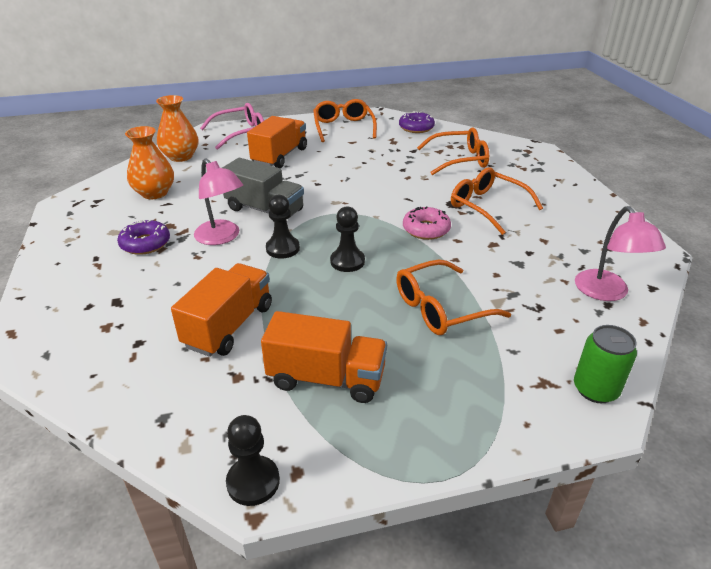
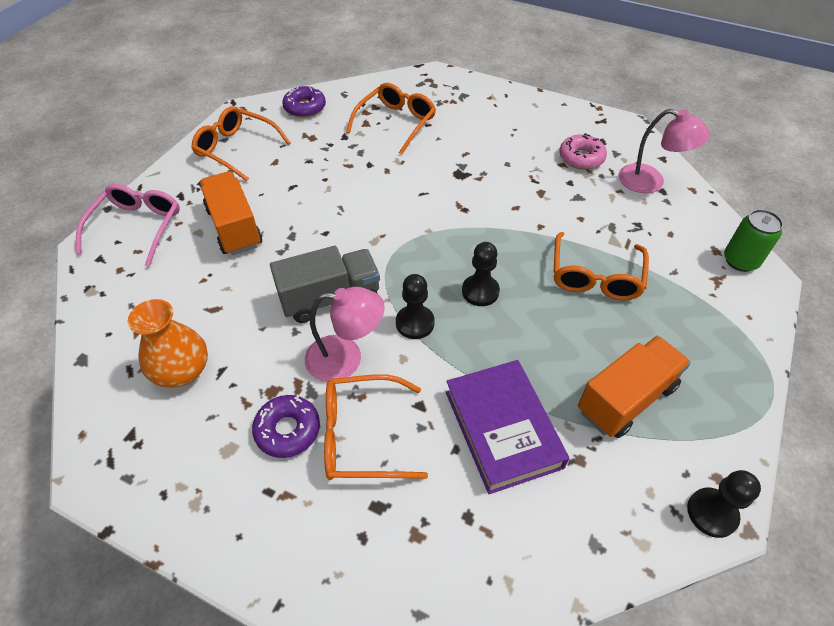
camera: 50 degrees left, 15 degrees up
orange vase [156,95,199,162] -> none
orange truck [171,263,272,357] -> purple book [446,360,569,494]
pink donut [403,206,451,240] -> pink donut moved to [559,133,607,170]
orange glasses [451,167,543,235] -> orange glasses moved to [324,374,428,480]

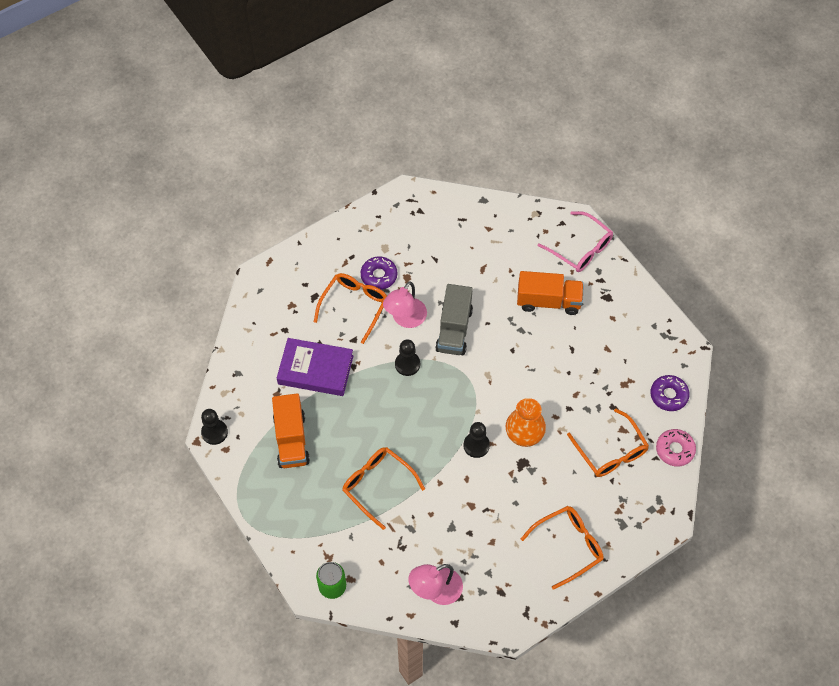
camera: 120 degrees right, 10 degrees up
orange vase [128,299,208,388] -> orange vase moved to [506,398,546,447]
orange glasses [191,106,291,181] -> orange glasses moved to [521,506,604,590]
black pawn [462,242,500,306] -> black pawn moved to [463,422,490,458]
pink donut [559,133,607,170] -> pink donut moved to [656,429,696,466]

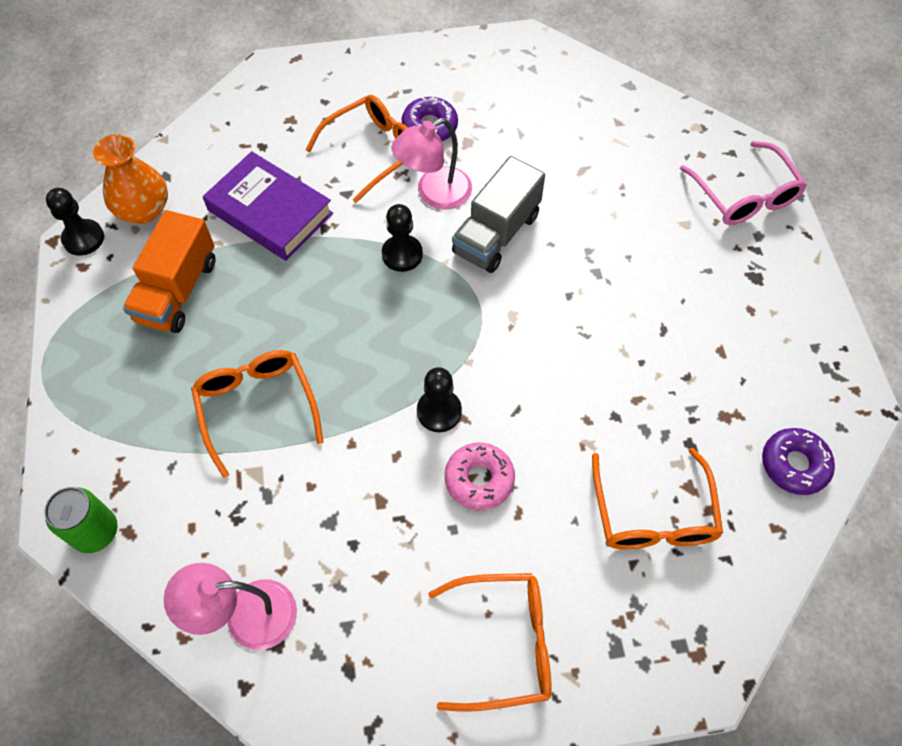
camera: 25 degrees right, 0 degrees up
orange vase [506,398,546,447] -> orange vase moved to [93,134,168,224]
orange truck [517,271,584,315] -> none
pink donut [656,429,696,466] -> pink donut moved to [445,443,515,510]

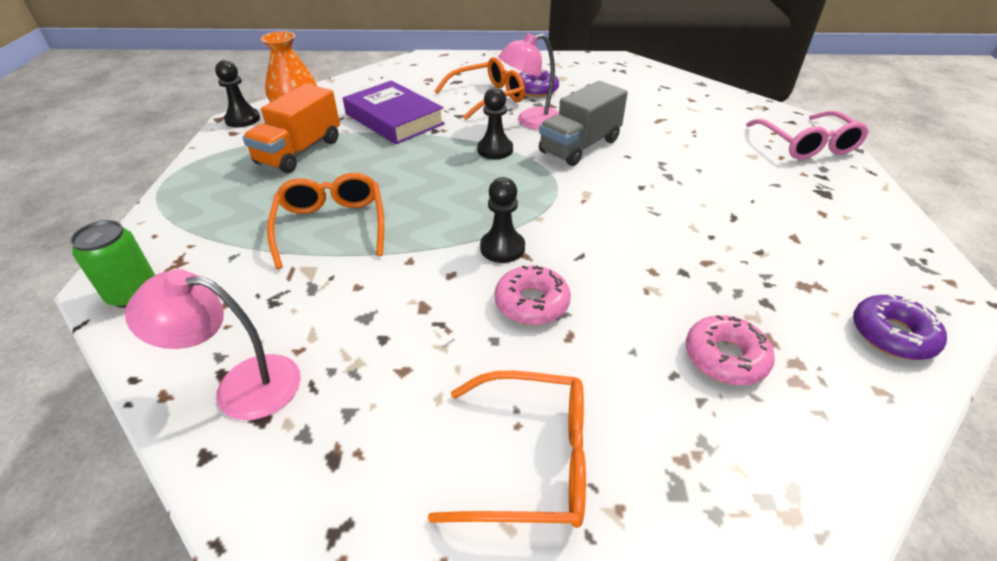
camera: 10 degrees right, 20 degrees down
orange glasses [592,448,723,549] -> pink donut [686,315,775,385]

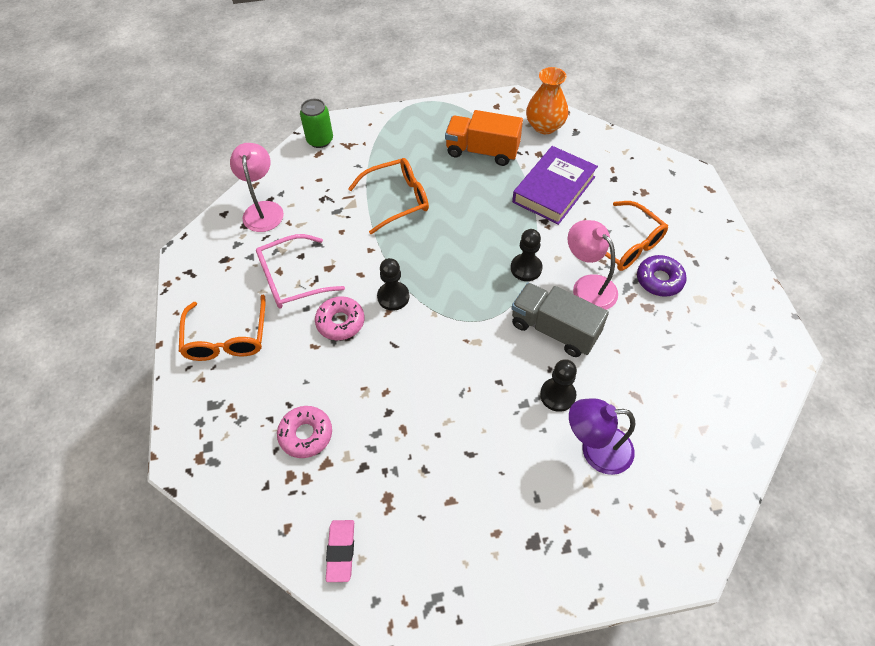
camera: 80 degrees right, 15 degrees up
black pawn [215,60,260,128] -> black pawn moved to [540,359,577,412]
pink glasses [746,111,869,160] -> pink glasses moved to [256,234,345,308]
purple donut [853,294,947,360] -> pink eraser [326,520,354,582]
none -> purple lamp [569,398,635,475]

